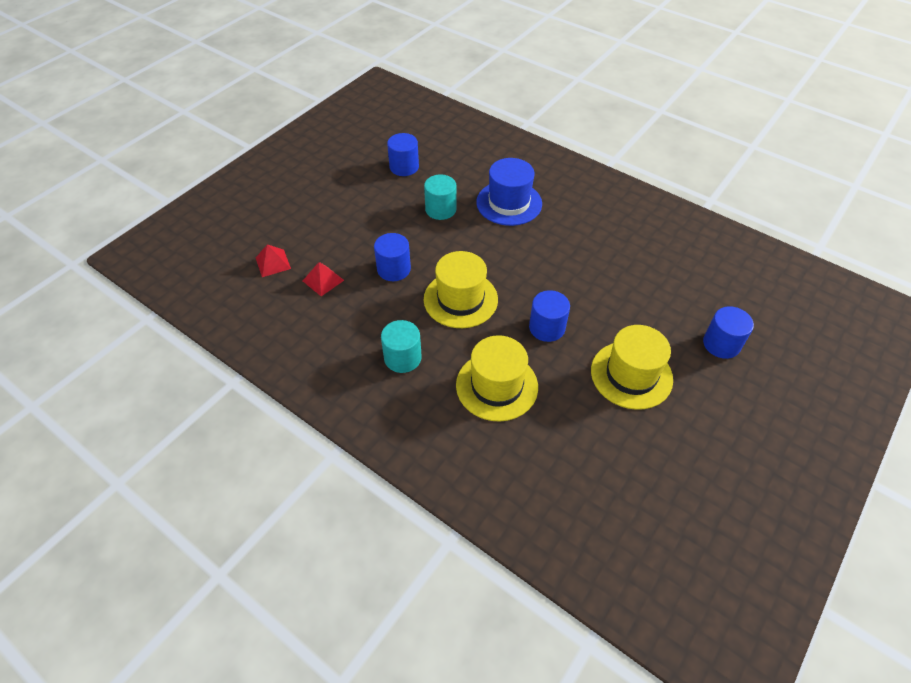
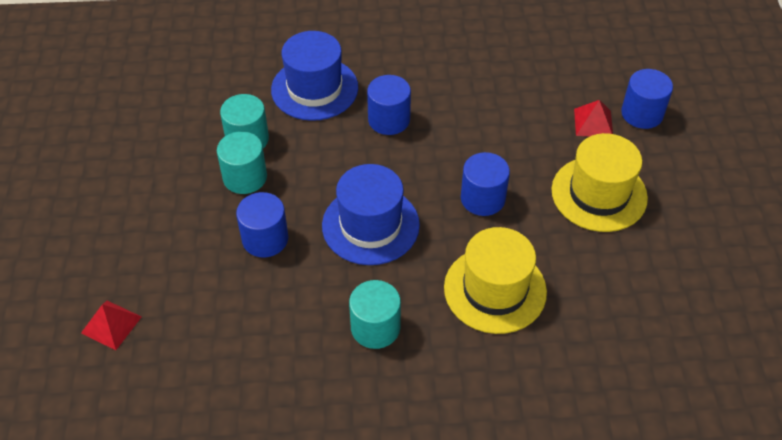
camera: 40 degrees left, 0 degrees up
red pyramid [303,262,344,296] -> red pyramid moved to [574,100,613,136]
blue cylinder [387,133,419,176] -> blue cylinder moved to [367,75,411,135]
yellow hat [424,251,498,328] -> blue hat [322,164,420,265]
none -> turquoise cylinder [217,131,267,194]

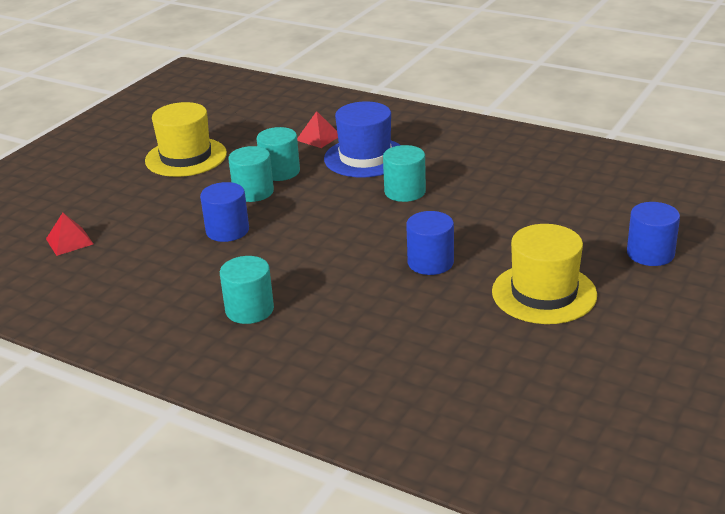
camera: 35 degrees right, 20 degrees down
blue hat [322,164,420,265] -> none
blue cylinder [367,75,411,135] -> turquoise cylinder [383,145,426,202]
yellow hat [444,227,547,334] -> yellow hat moved to [145,102,227,177]
red pyramid [574,100,613,136] -> red pyramid moved to [297,111,338,148]

